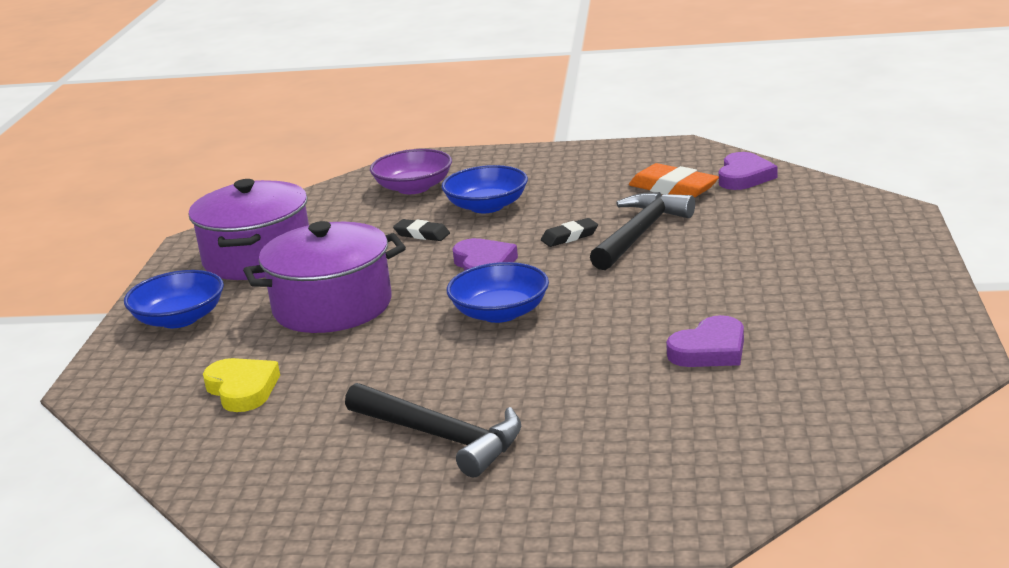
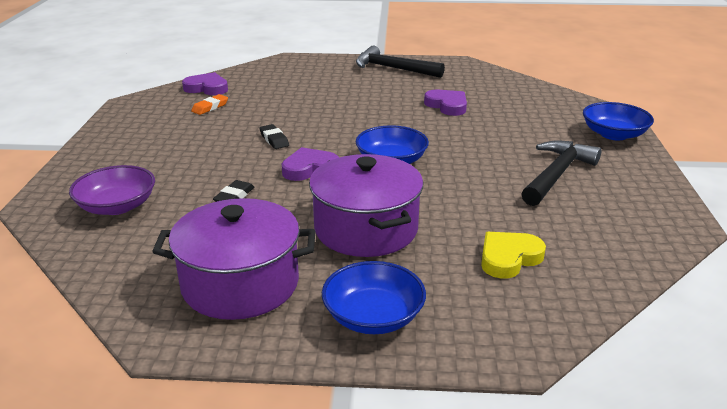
camera: 95 degrees left, 5 degrees up
blue bowl [441,165,528,213] -> blue bowl moved to [583,102,654,141]
black hammer [590,192,695,270] -> black hammer moved to [356,46,445,78]
orange eraser [629,163,719,198] -> orange eraser [191,94,228,115], size x0.59

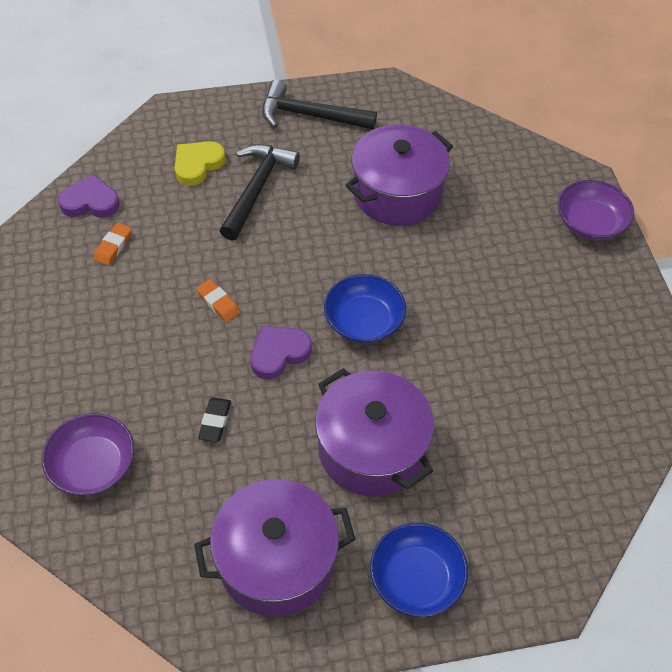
camera: 15 degrees left, 25 degrees up
black eraser [259,124,289,149] -> orange eraser [196,279,240,322]
purple heart [424,90,467,116] -> purple pot [345,125,453,226]
yellow heart [481,232,546,279] -> yellow heart moved to [175,141,226,186]
black hammer [521,140,601,206] -> black hammer moved to [220,144,300,241]
blue bowl [583,102,654,141] -> purple bowl [558,180,634,240]

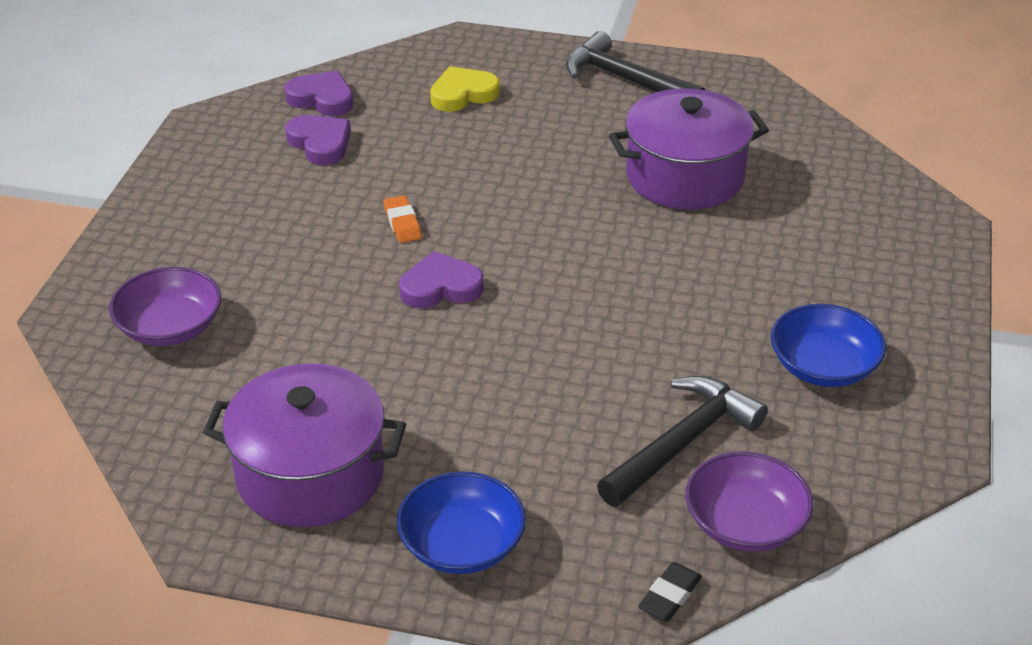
camera: 25 degrees right, 15 degrees down
orange eraser [94,223,132,266] -> purple heart [285,115,351,165]
black eraser [198,397,231,442] -> black eraser moved to [638,562,702,621]
black hammer [220,144,300,241] -> black hammer moved to [597,376,768,507]
purple pot [315,368,434,496] -> none
blue bowl [324,274,406,343] -> blue bowl moved to [771,304,886,387]
purple bowl [558,180,634,240] -> purple bowl moved to [685,451,813,552]

